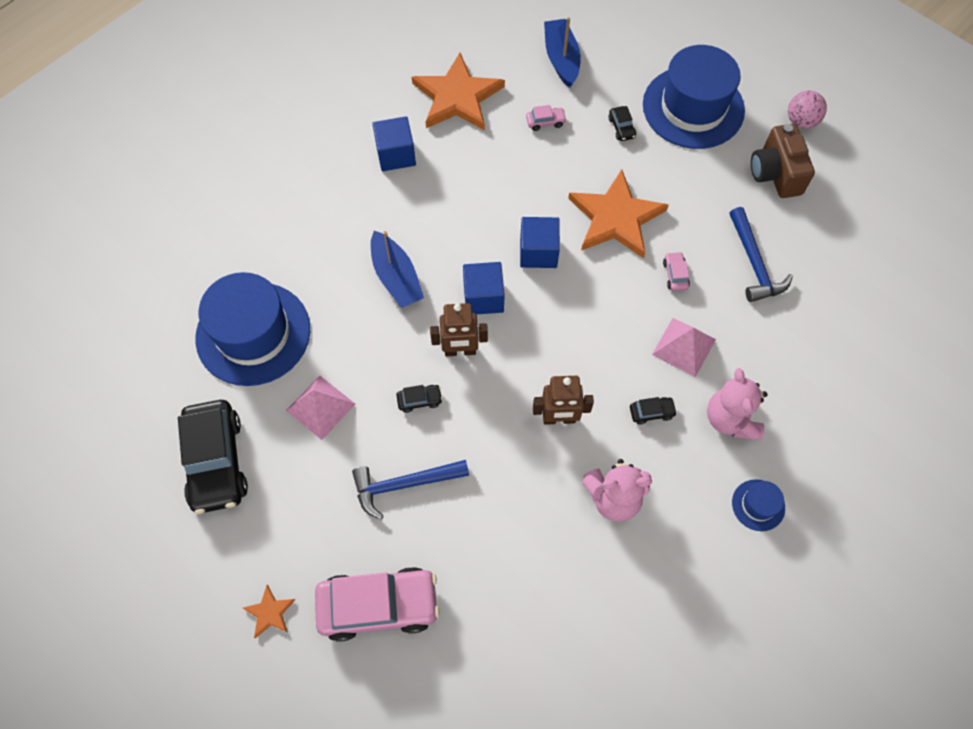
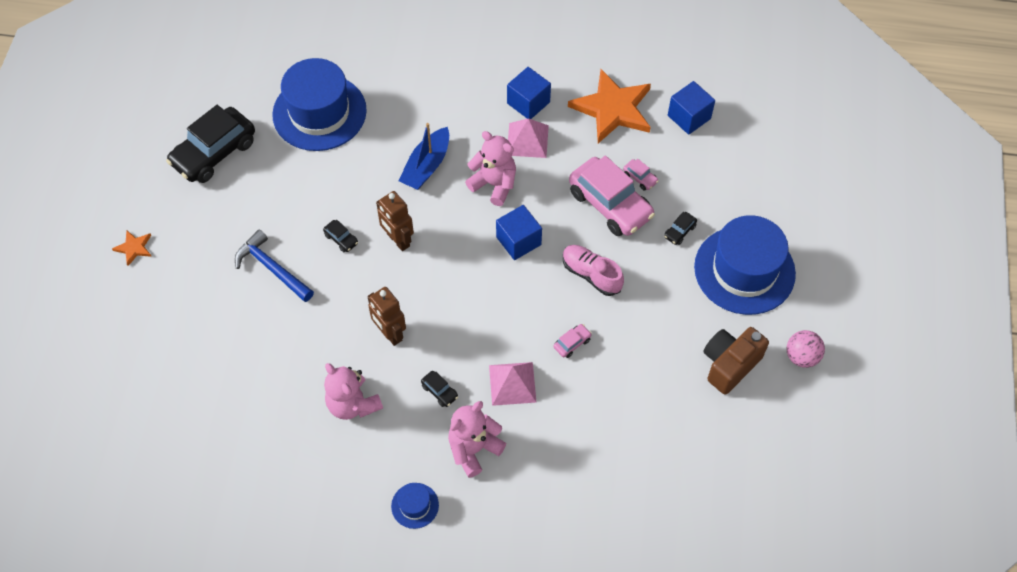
camera: 55 degrees right, 5 degrees down
pink pyramid [286,376,355,440] -> pink pyramid moved to [508,118,549,158]
pink car [315,567,440,642] -> pink car moved to [569,156,655,236]
blue cube [463,262,505,315] -> blue cube moved to [668,81,715,135]
blue boat [544,17,581,88] -> none
orange star [568,169,669,258] -> pink shoe [563,245,624,296]
blue hammer [730,207,793,302] -> none
none -> pink teddy bear [465,131,516,206]

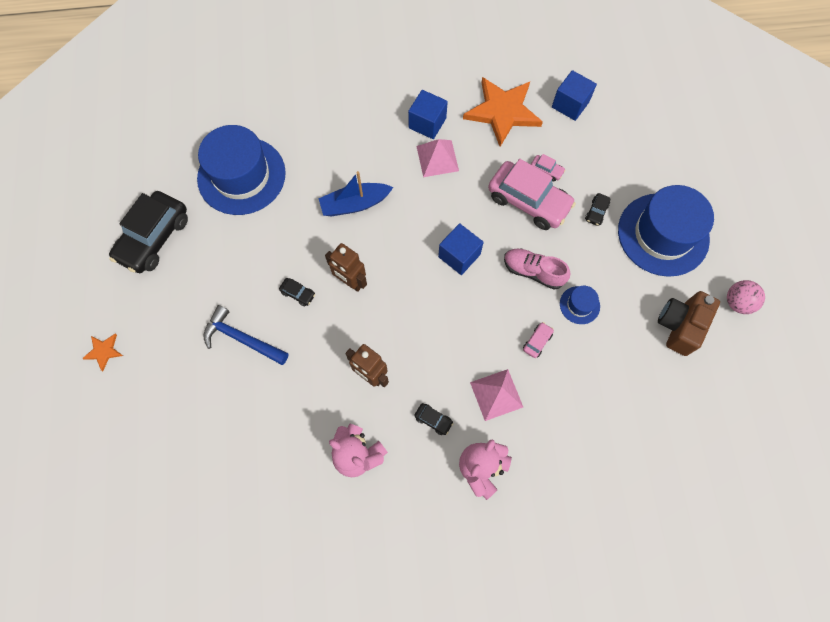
camera: 15 degrees left, 10 degrees up
blue hat [391,483,439,529] -> blue hat moved to [560,286,600,324]
blue boat [399,123,449,190] -> blue boat turned 60 degrees clockwise [318,171,393,216]
pink teddy bear [465,131,516,206] -> none

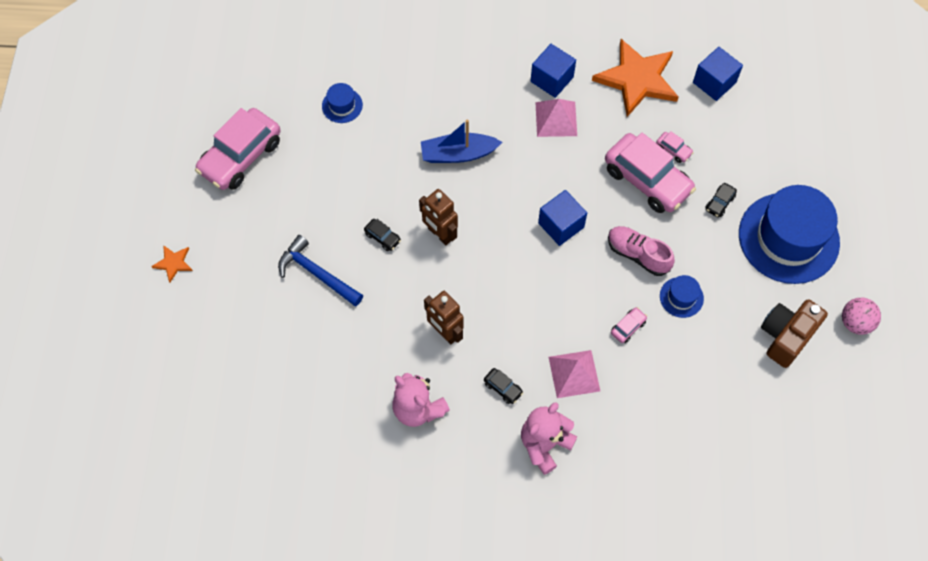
camera: 10 degrees right, 5 degrees down
black car [109,191,188,273] -> pink car [195,108,281,190]
blue hat [197,125,286,215] -> blue hat [322,83,363,123], size x0.43

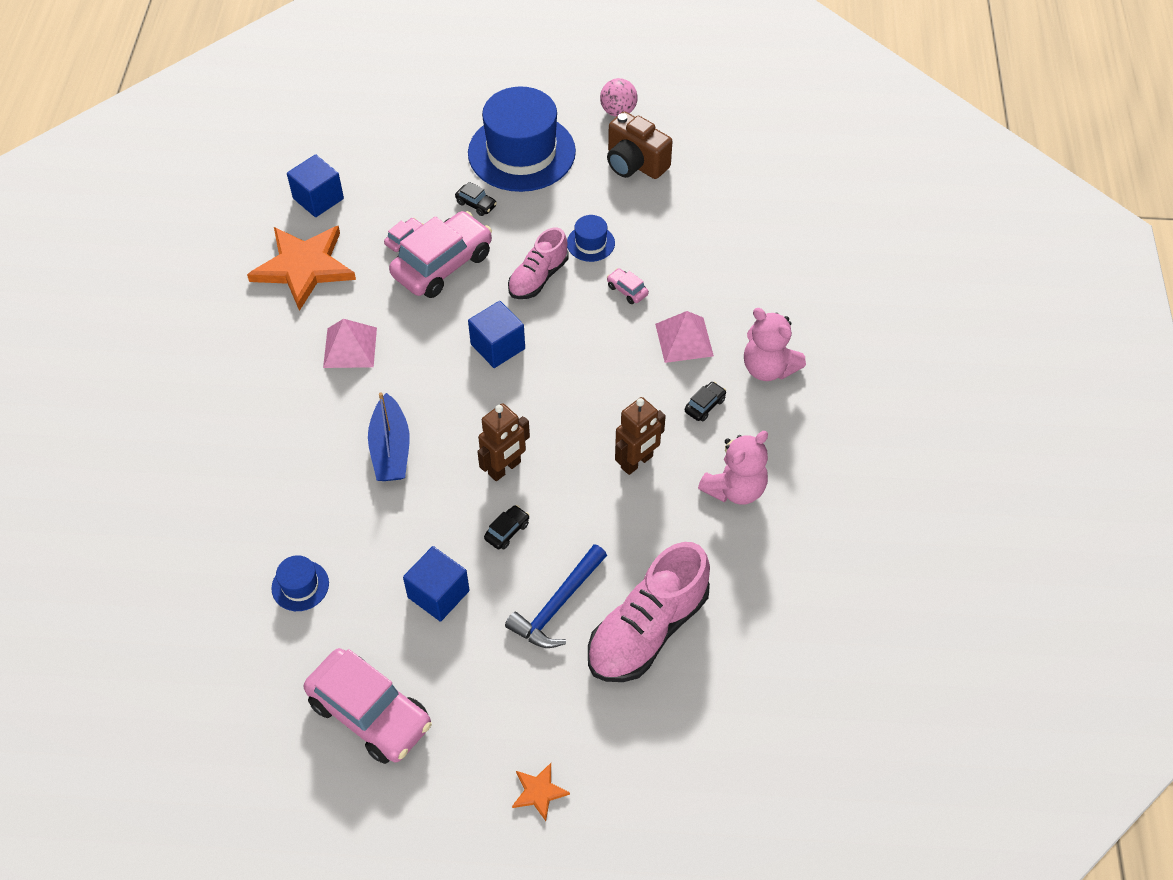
camera: 90 degrees left, 10 degrees down
blue cube [531,44,576,98] -> blue cube moved to [403,546,470,622]
none -> pink shoe [588,542,710,682]

